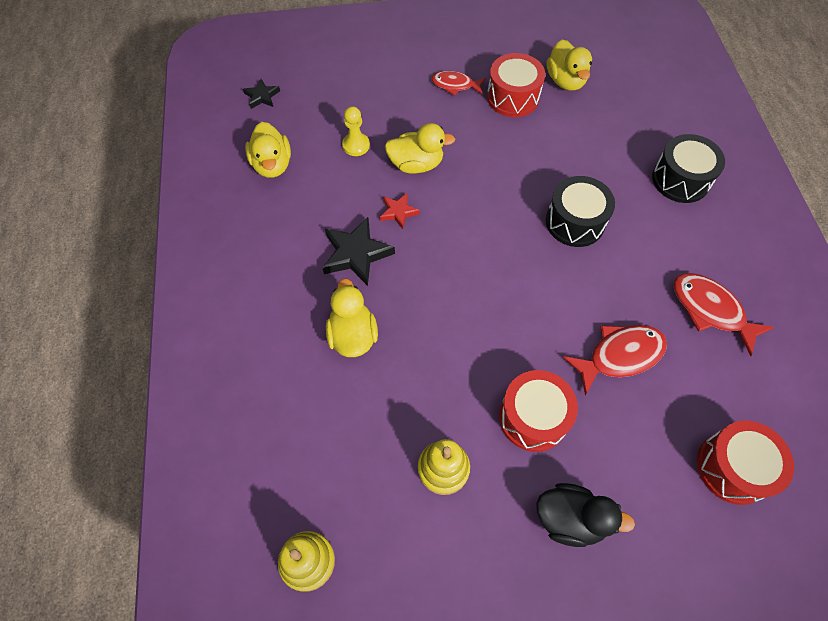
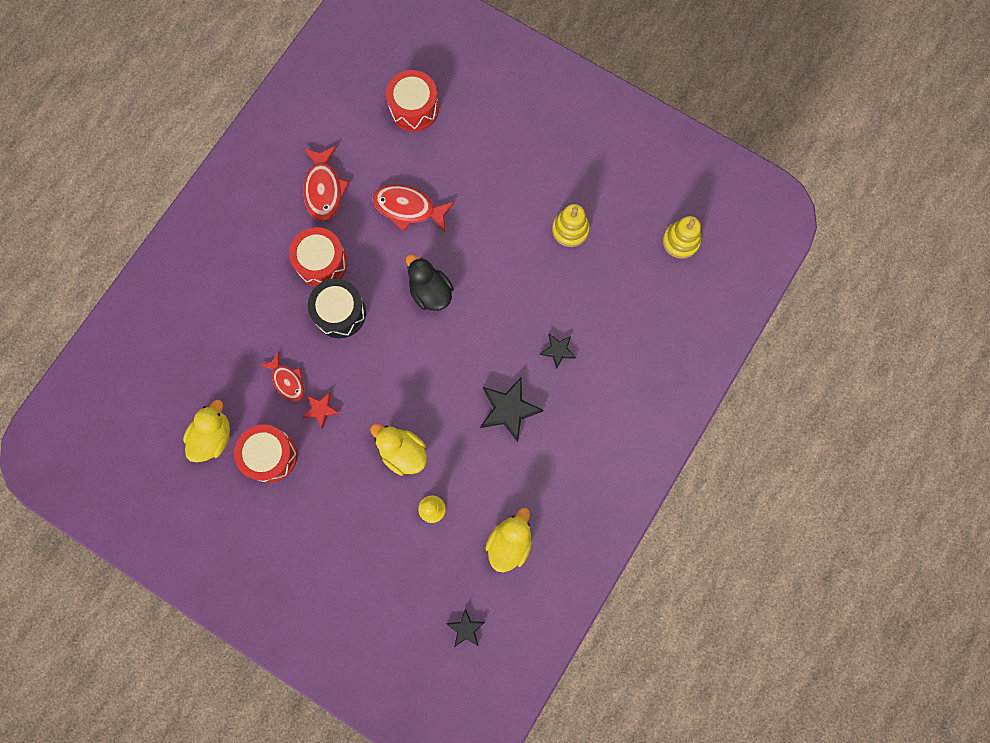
camera: 140 degrees left, 15 degrees up
yellow duck [326,278,378,357] -> black star [540,334,576,369]
red star [380,193,420,229] -> red star moved to [303,392,339,428]
red fish [432,71,486,96] -> red fish moved to [261,351,305,402]
red drum [499,370,578,452] -> red drum moved to [289,227,348,287]
black duck [536,483,635,547] -> black duck moved to [406,254,454,311]
black drum [652,134,725,203] -> none

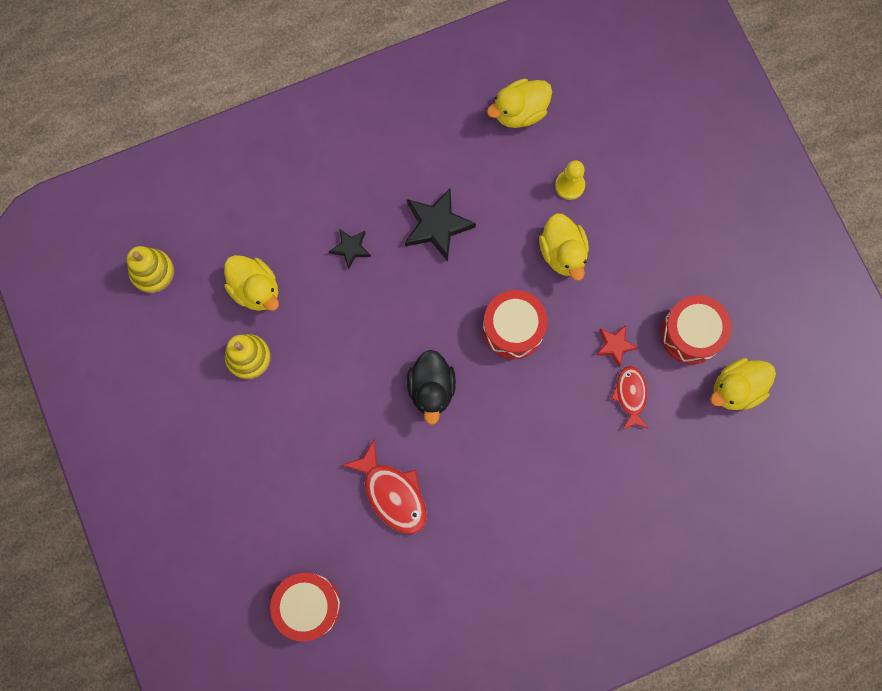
camera: 145 degrees left, 0 degrees up
red drum [289,227,348,287] -> red drum moved to [483,290,547,359]
red fish [303,146,350,222] -> none
black drum [308,279,366,338] -> none
black star [447,608,485,647] -> none
none -> yellow duck [224,255,279,311]

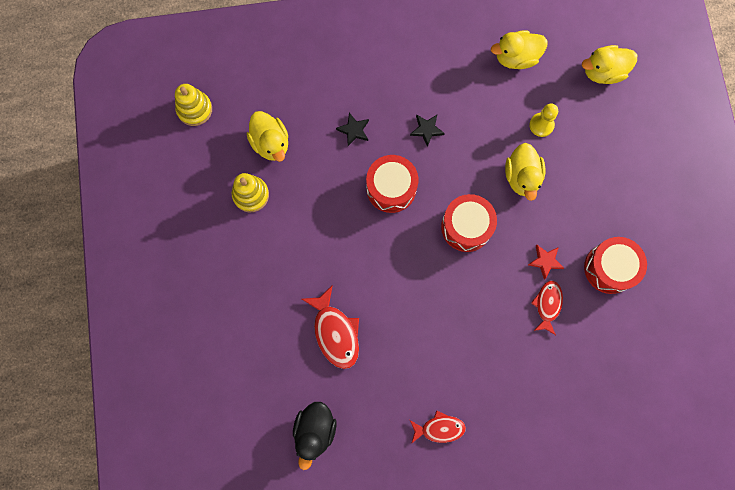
camera: 15 degrees right, 0 degrees up
red drum [270,573,341,642] -> red drum moved to [366,155,418,213]
black star [405,188,476,261] -> black star [410,114,445,147], size x0.57
black duck [407,350,456,425] -> black duck moved to [293,402,337,470]
yellow duck [710,358,776,410] -> yellow duck moved to [582,45,637,84]
none -> red fish [410,410,466,444]

